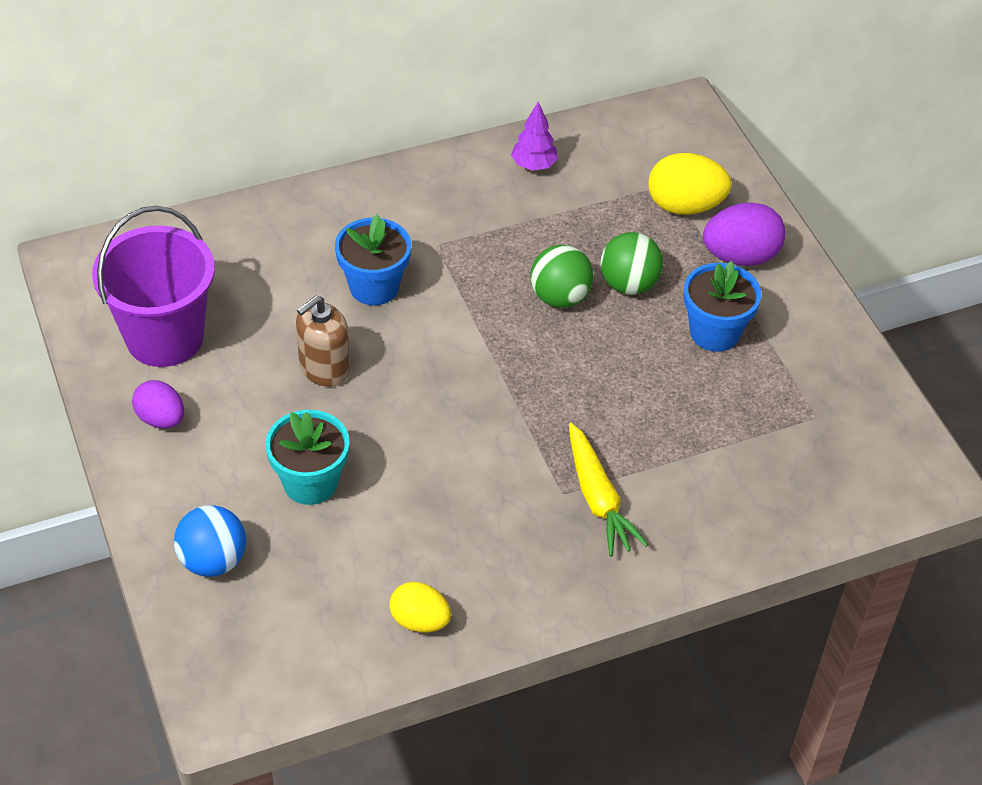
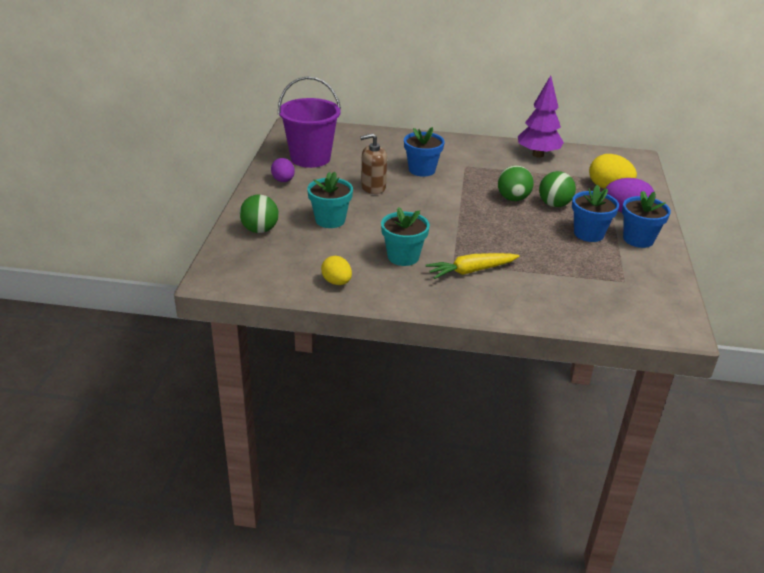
camera: 30 degrees right, 15 degrees down
blue ball [174,505,246,577] -> green ball [240,195,279,233]
purple tree [511,102,558,171] -> purple tree [518,75,564,158], size x1.79
yellow carrot [569,423,648,556] -> yellow carrot turned 60 degrees clockwise [425,253,519,279]
none -> turquoise flower pot [381,207,430,266]
none -> blue flower pot [622,191,671,248]

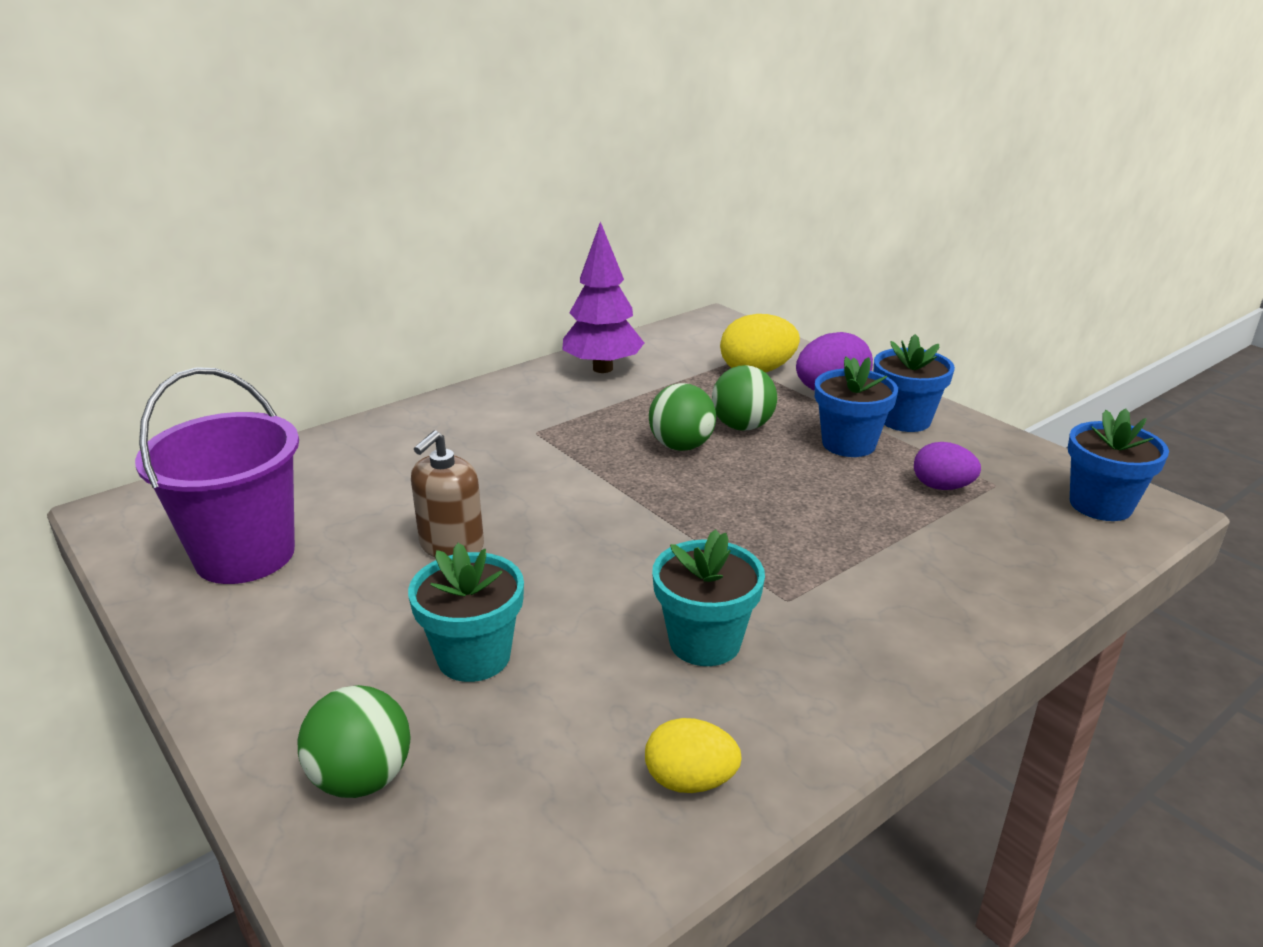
camera: 45 degrees left, 5 degrees down
purple egg [271,158,295,182] -> purple egg moved to [914,442,981,490]
blue flower pot [404,127,445,177] -> blue flower pot moved to [1068,408,1169,521]
yellow carrot [425,253,519,279] -> none

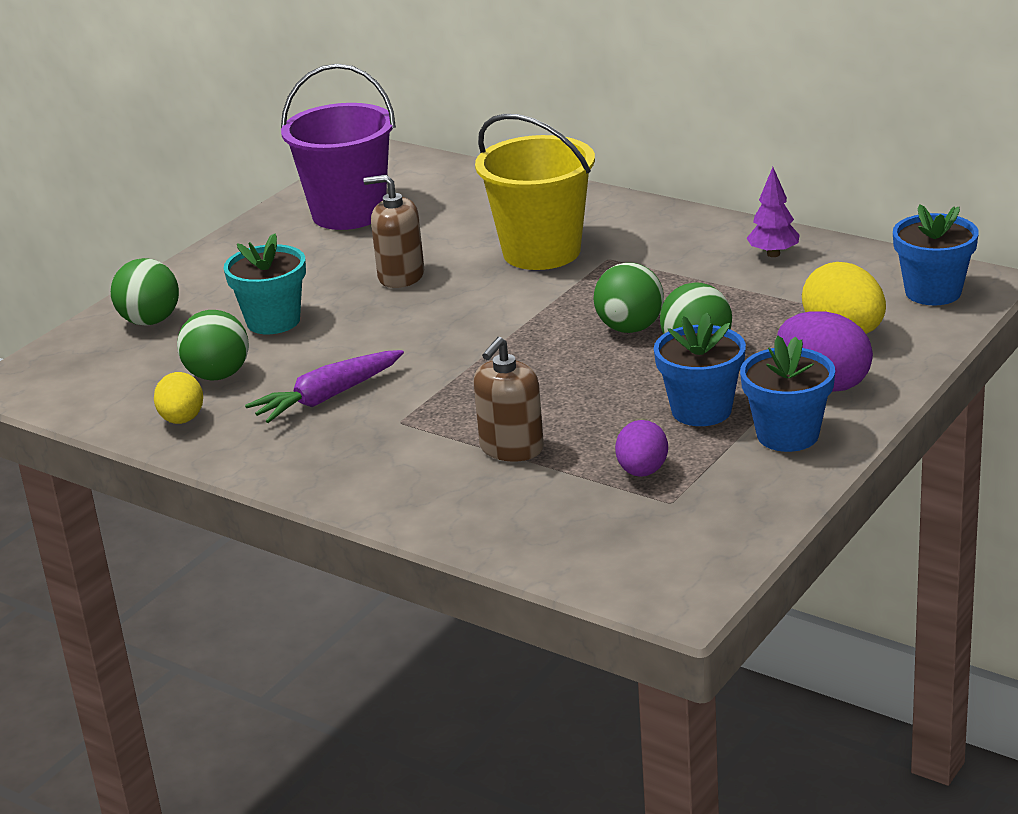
camera: 75 degrees right, 0 degrees up
purple tree [562,221,644,373] -> purple tree [747,167,799,257], size x0.56
turquoise flower pot [652,529,765,666] -> purple carrot [245,350,404,423]
blue flower pot [1068,408,1169,521] -> blue flower pot moved to [893,205,979,305]
none -> green ball [177,310,249,380]
none -> brown soap dispenser [473,337,544,462]
none -> yellow bucket [475,114,595,270]

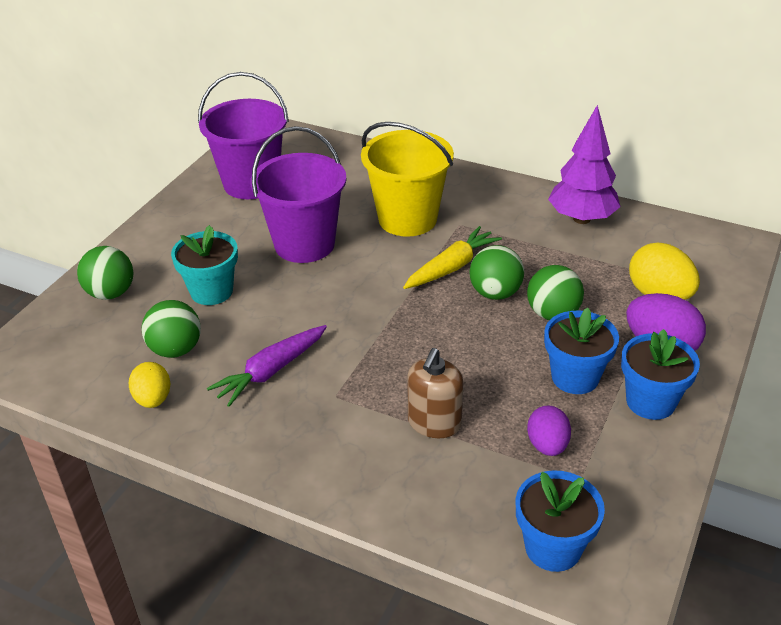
camera: 10 degrees left, 10 degrees up
brown soap dispenser [363,175,424,288] -> purple bucket [251,126,347,263]
purple tree [747,167,799,257] -> purple tree [548,105,620,224], size x1.79
blue flower pot [893,205,979,305] -> blue flower pot moved to [515,470,605,572]
none -> yellow carrot [403,226,502,289]

